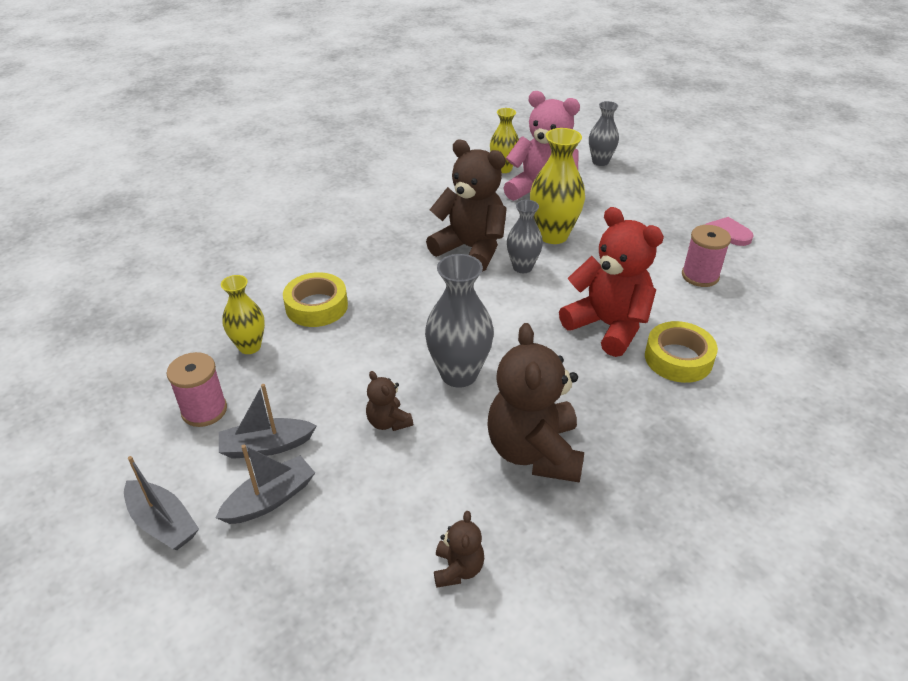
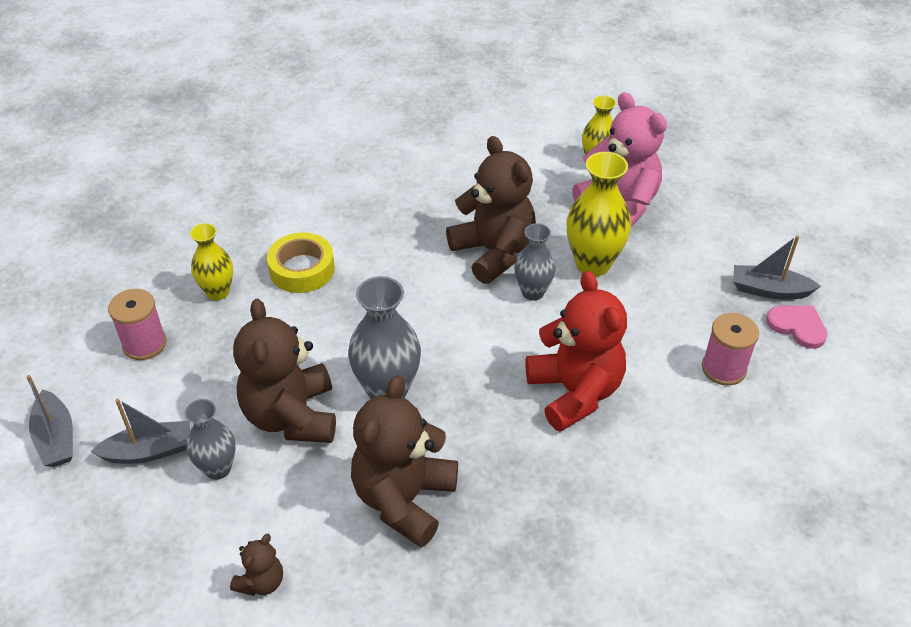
camera: 25 degrees right, 5 degrees up
grey boat [219,384,316,459] -> grey boat moved to [733,235,821,300]
brown teddy bear [366,371,413,431] -> brown teddy bear [233,299,336,443], size x2.16
grey vase [589,101,619,166] -> grey vase moved to [185,399,236,480]
yellow tape [645,321,718,383] -> none

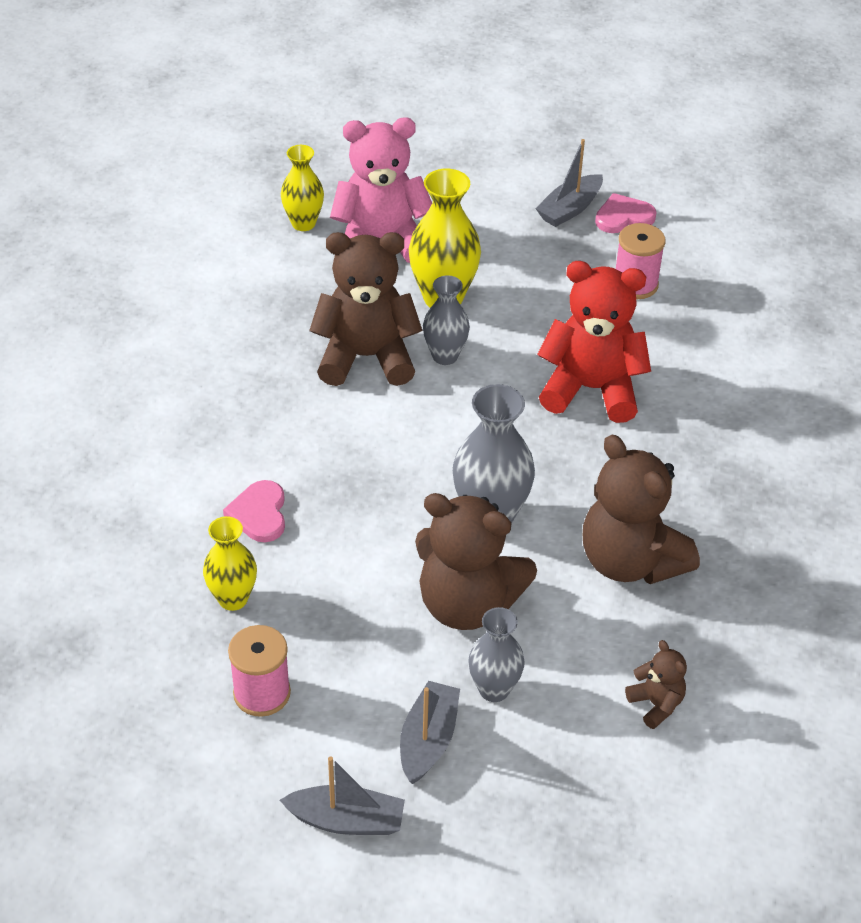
camera: 60 degrees left, 0 degrees up
yellow tape [267,232,335,293] -> pink heart [223,480,285,542]

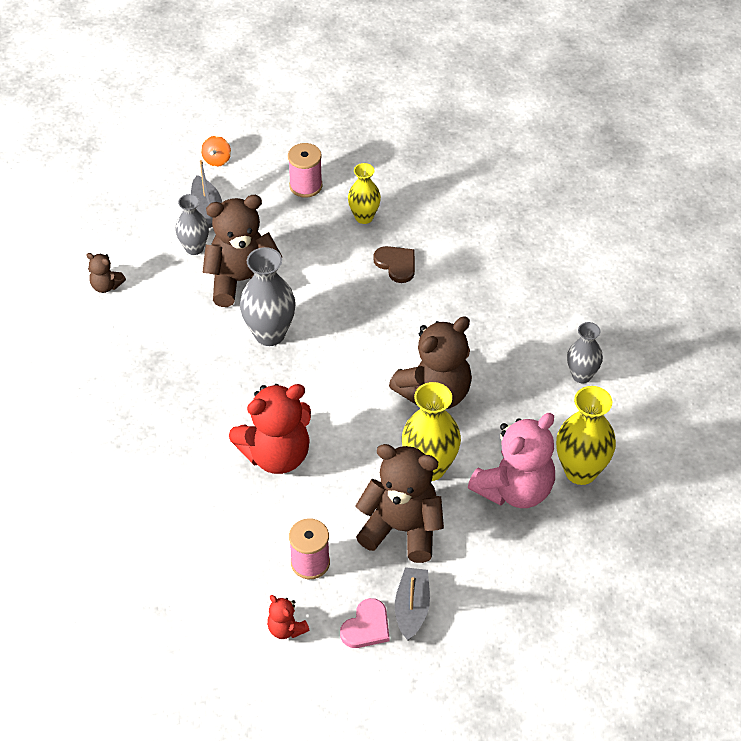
camera: 145 degrees right, 5 degrees up
pink heart [223,480,285,542] -> brown heart [373,246,415,283]
grey boat [280,756,405,835] -> orange spinning top [201,136,231,167]
yellow vase [281,145,324,231] -> yellow vase [556,386,616,485], size x1.59
grey vase [423,275,470,365] -> grey vase moved to [567,322,603,383]
brown teddy bear [583,435,700,584] -> brown teddy bear moved to [356,444,444,563]
none -> red teddy bear [267,595,309,639]

